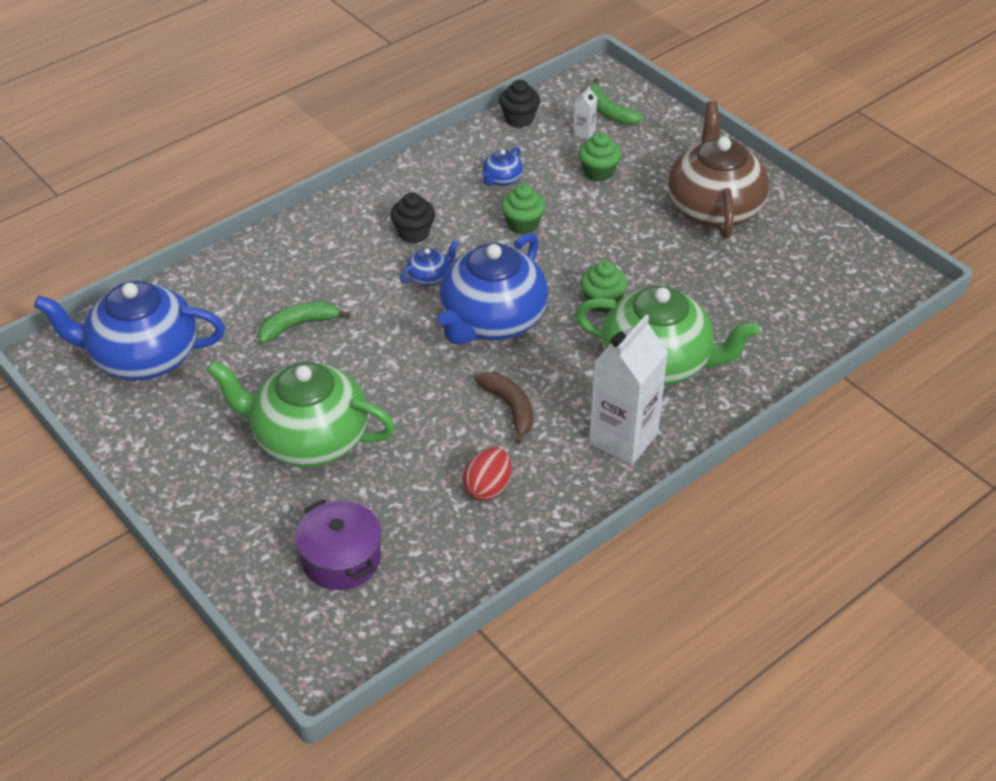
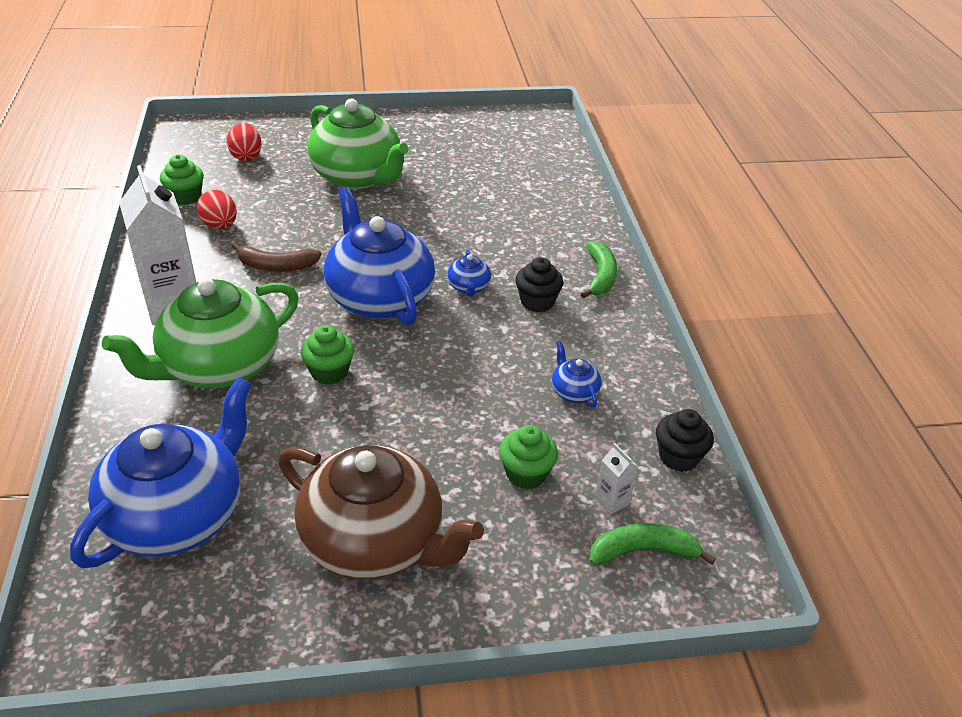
camera: 120 degrees right, 5 degrees down
blue teapot [34,281,225,381] -> blue teapot moved to [70,377,252,568]
green teapot [207,360,395,467] -> green teapot turned 90 degrees clockwise [307,99,408,189]
green banana [258,301,350,343] -> green banana moved to [581,241,617,299]
purple pot [295,499,381,590] -> red egg [227,123,262,161]
green cupcake [501,184,546,234] -> green cupcake moved to [160,155,204,205]

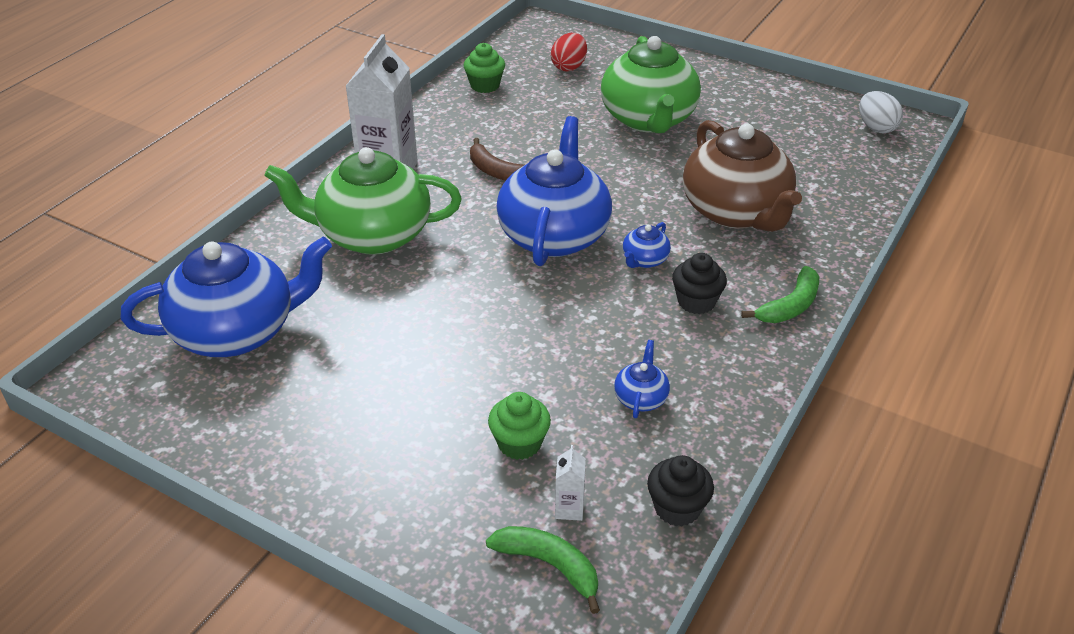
camera: 40 degrees right, 0 degrees up
red egg [197,190,237,230] -> none
brown teapot [278,445,484,580] -> brown teapot moved to [683,120,802,232]
green cupcake [301,325,354,385] -> none
none -> white egg [859,91,903,133]

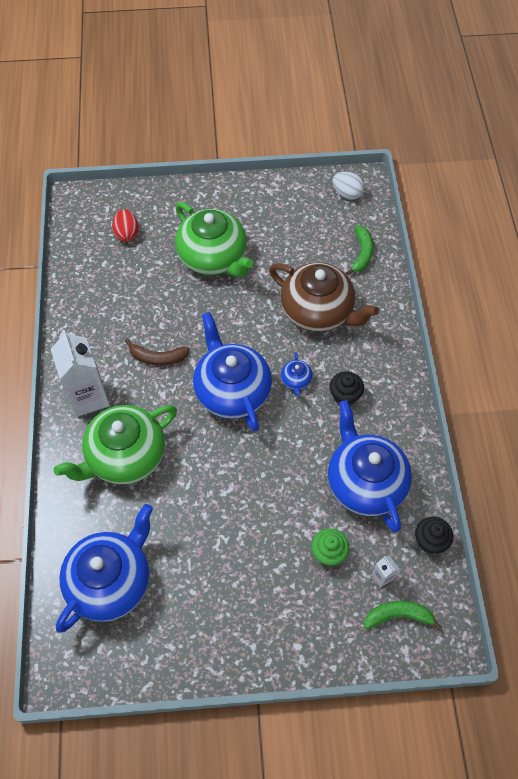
camera: 35 degrees left, 20 degrees up
green cupcake [464,43,505,93] -> none
blue teapot [614,340,670,418] -> blue teapot [328,400,412,532], size x2.44
green banana [741,266,819,323] -> green banana moved to [346,225,373,275]

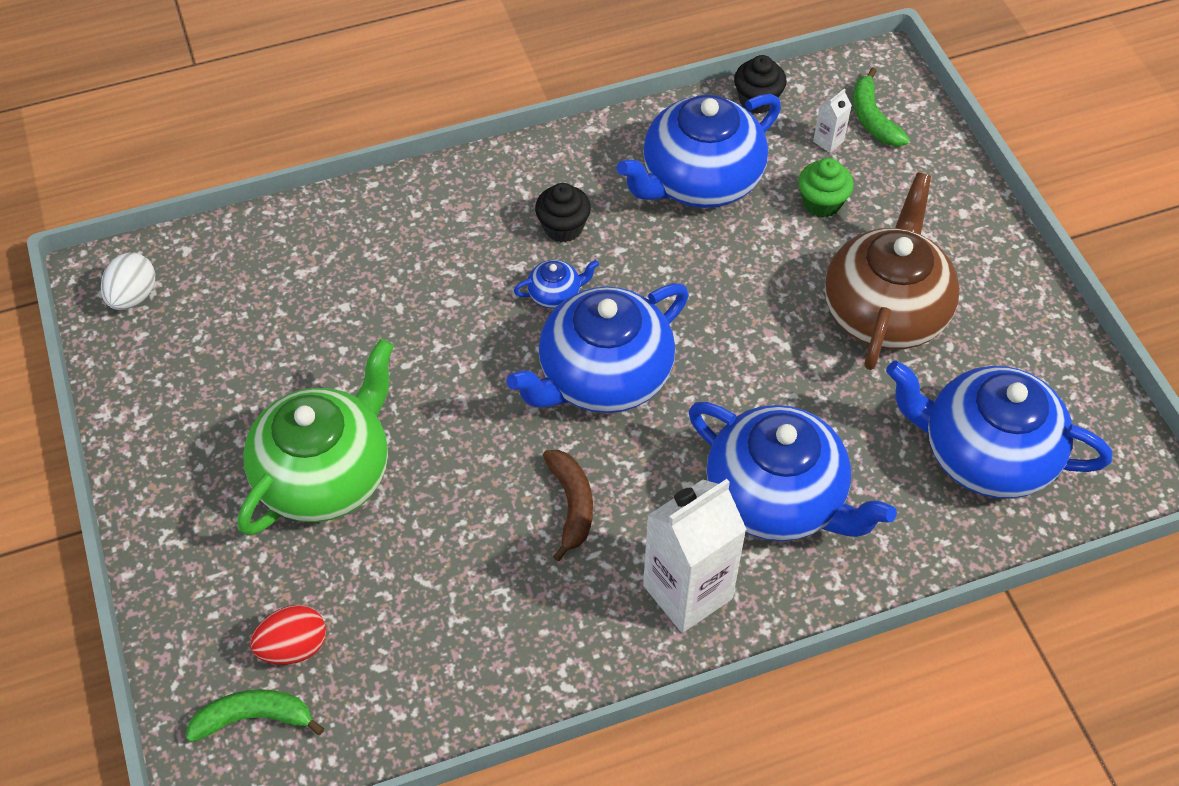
camera: 105 degrees left, 5 degrees down
green teapot [53,405,177,484] -> blue teapot [689,402,897,541]
brown teapot [269,262,379,332] -> brown teapot moved to [825,173,960,370]
green banana [346,225,373,275] -> green banana moved to [186,689,324,742]

